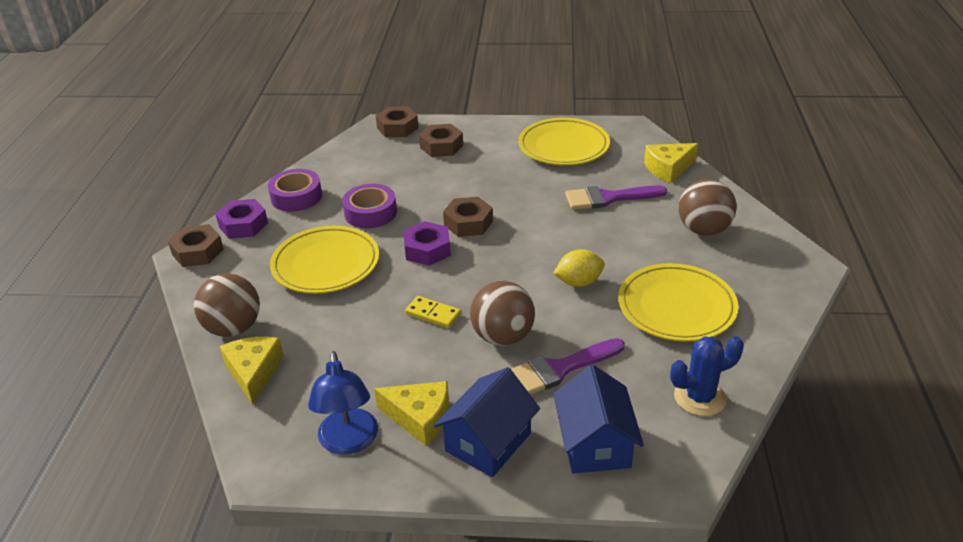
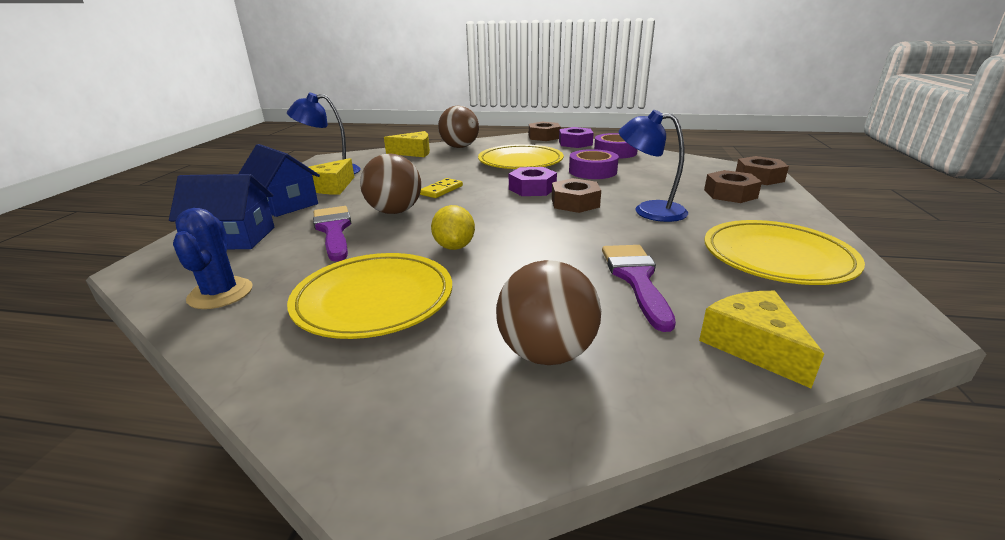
camera: 95 degrees right, 10 degrees down
none -> blue lamp [618,110,688,222]

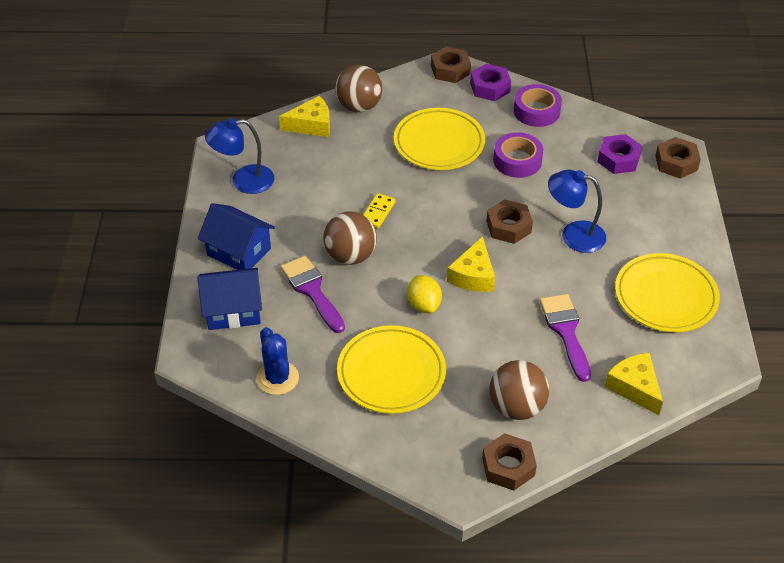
camera: 10 degrees left, 20 degrees up
yellow cheese [309,158,354,195] -> yellow cheese moved to [447,236,495,292]
purple nut [509,167,557,196] -> purple nut moved to [597,134,642,174]
brown nut [704,170,762,203] -> brown nut moved to [482,433,537,491]

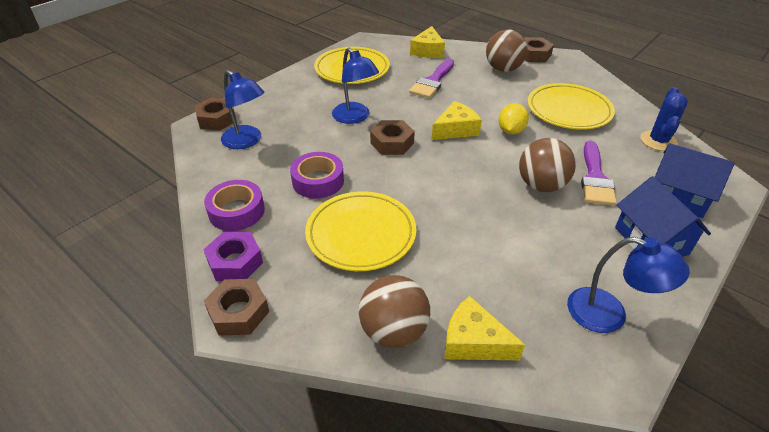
camera: 140 degrees left, 5 degrees down
yellow domino [363,193,396,229] -> none
purple nut [597,134,642,174] -> blue lamp [221,70,264,149]

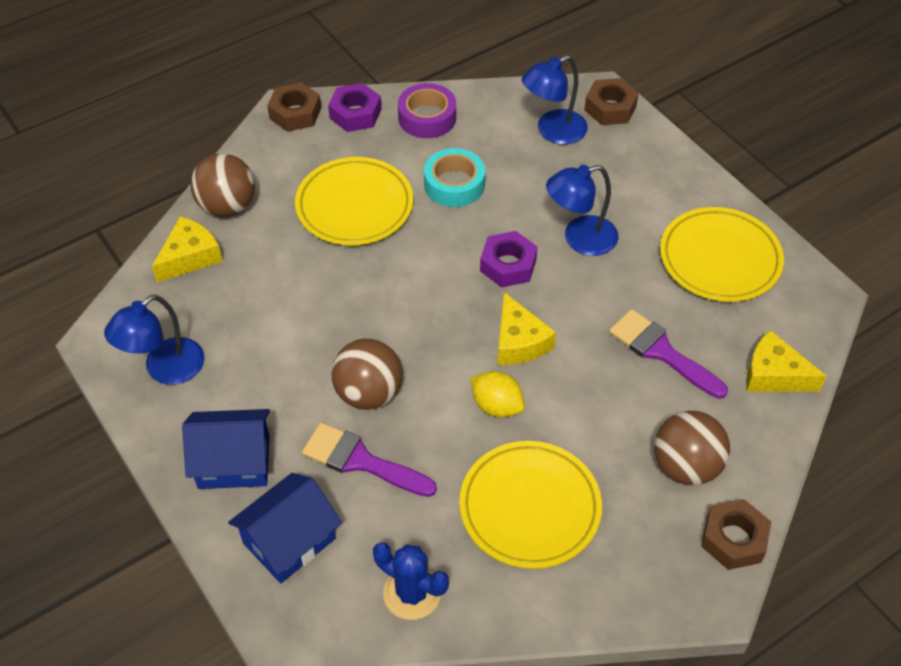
camera: 105 degrees right, 10 degrees up
purple tape [290,152,344,199] -> turquoise tape [424,148,485,207]
brown nut [370,120,415,155] -> purple nut [480,231,537,288]

